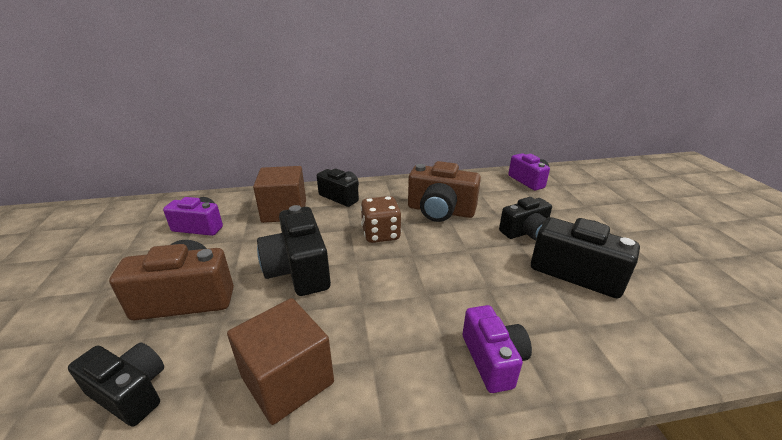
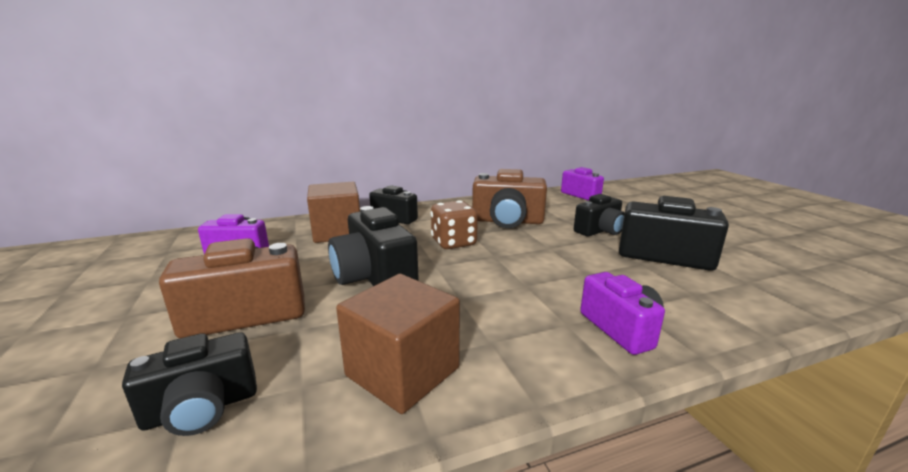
camera: 10 degrees left, 10 degrees down
black camera [68,342,164,427] -> black camera turned 135 degrees clockwise [122,332,257,436]

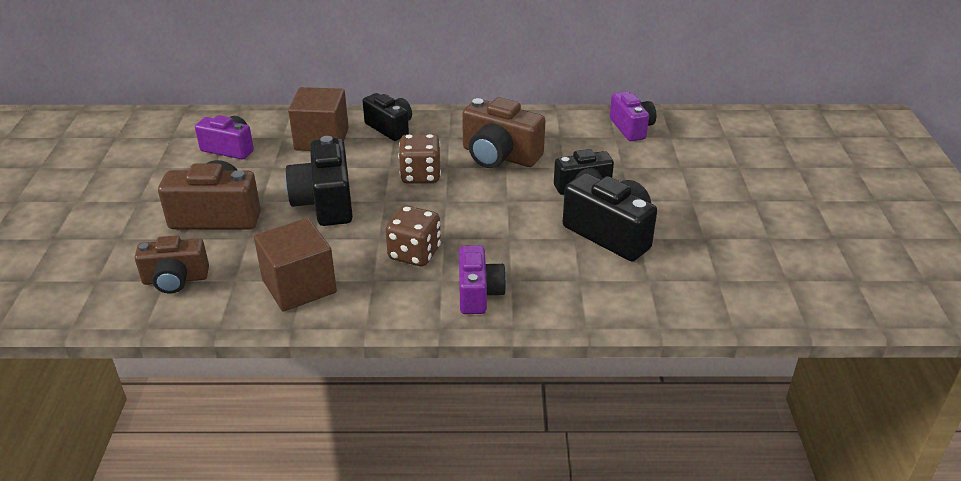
camera: 20 degrees right, 15 degrees up
black camera [122,332,257,436] -> brown camera [135,235,209,294]
none -> brown dice [386,206,441,266]

